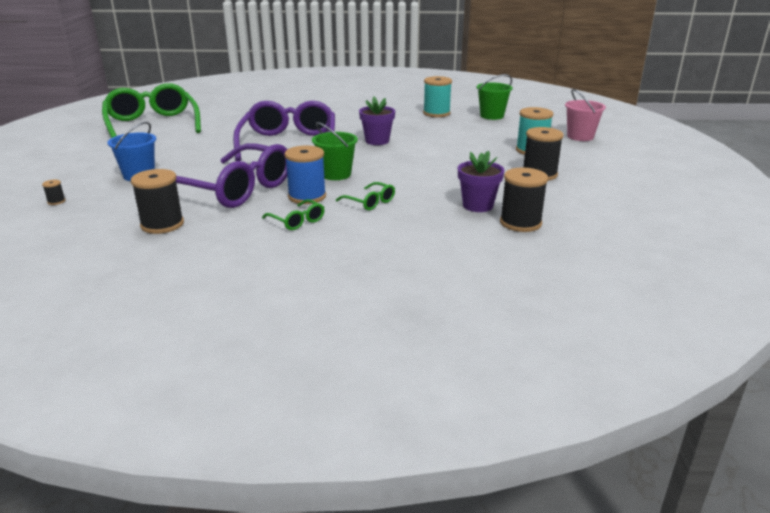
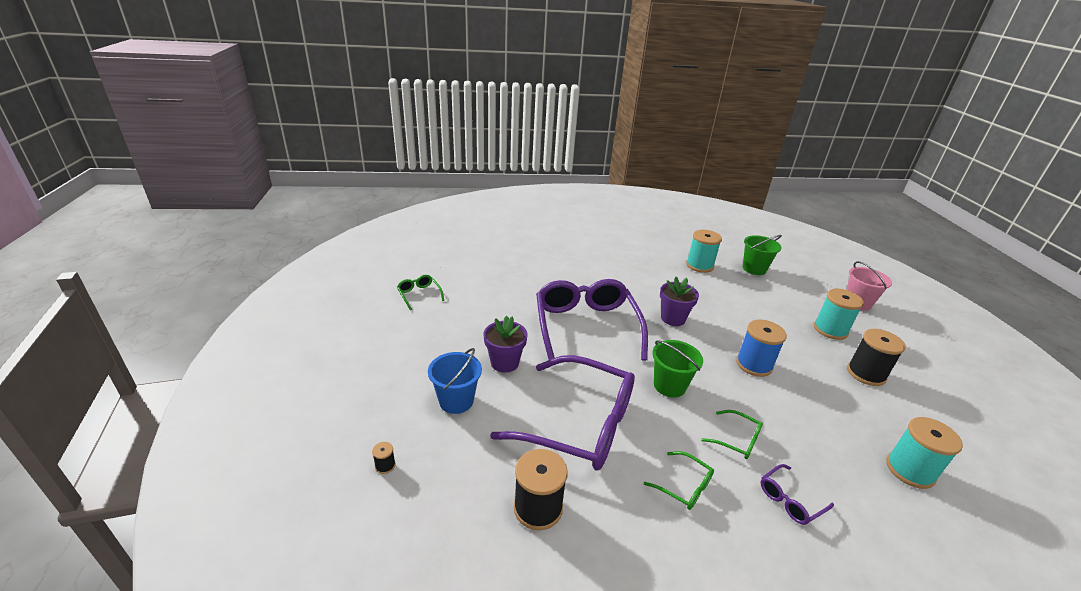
camera: 10 degrees left, 5 degrees up
green glasses [102,83,201,138] -> green glasses [397,275,444,310], size x0.41
blue spool [284,145,326,204] -> blue spool moved to [736,319,787,377]
purple flower pot [458,151,504,212] -> purple flower pot moved to [484,316,528,372]
black spool [500,168,548,232] -> turquoise spool [886,417,963,489]
none -> purple glasses [761,464,834,525]

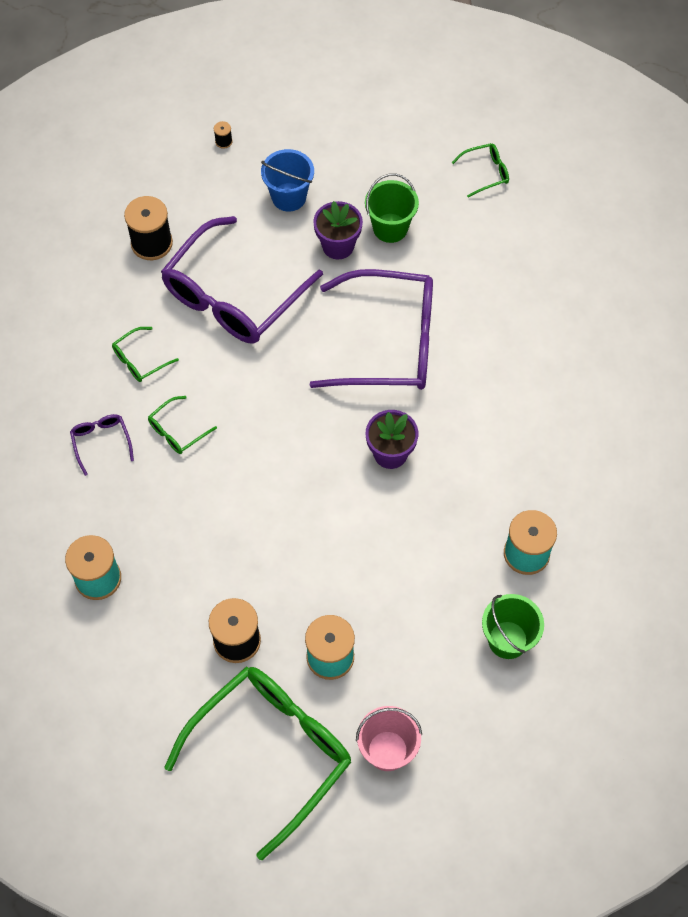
camera: 105 degrees right, 30 degrees up
green bucket [652,340,703,398] -> green bucket moved to [365,173,419,243]
blue spool [736,319,787,377] -> none
none -> green glasses [164,666,351,860]

